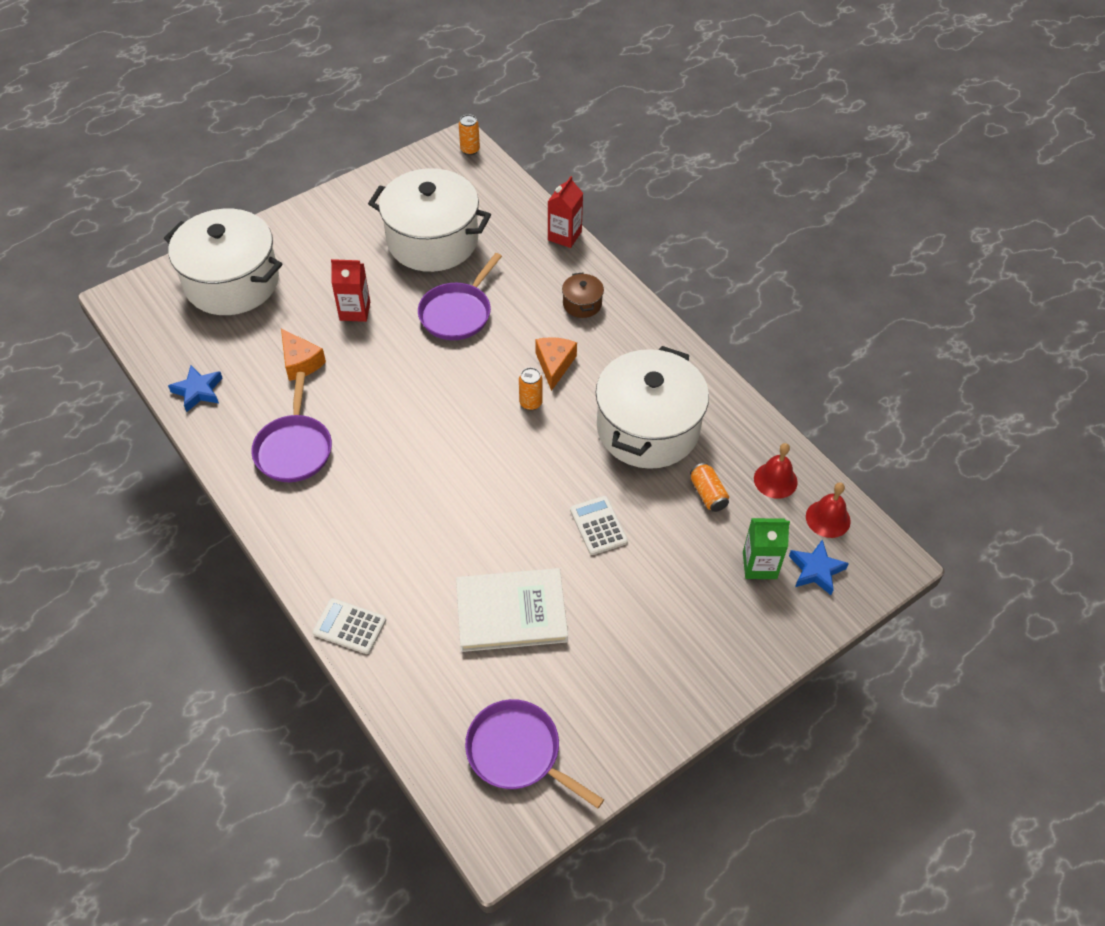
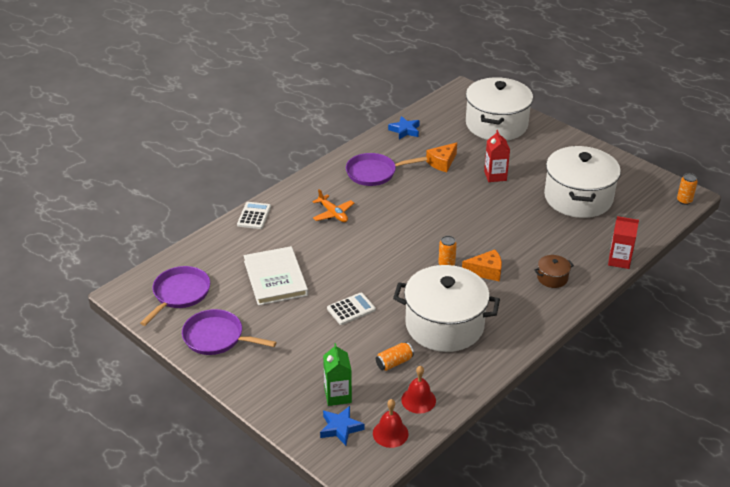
camera: 80 degrees right, 15 degrees down
purple pan [418,253,502,340] -> purple pan moved to [182,309,277,355]
none -> orange plane [312,189,354,222]

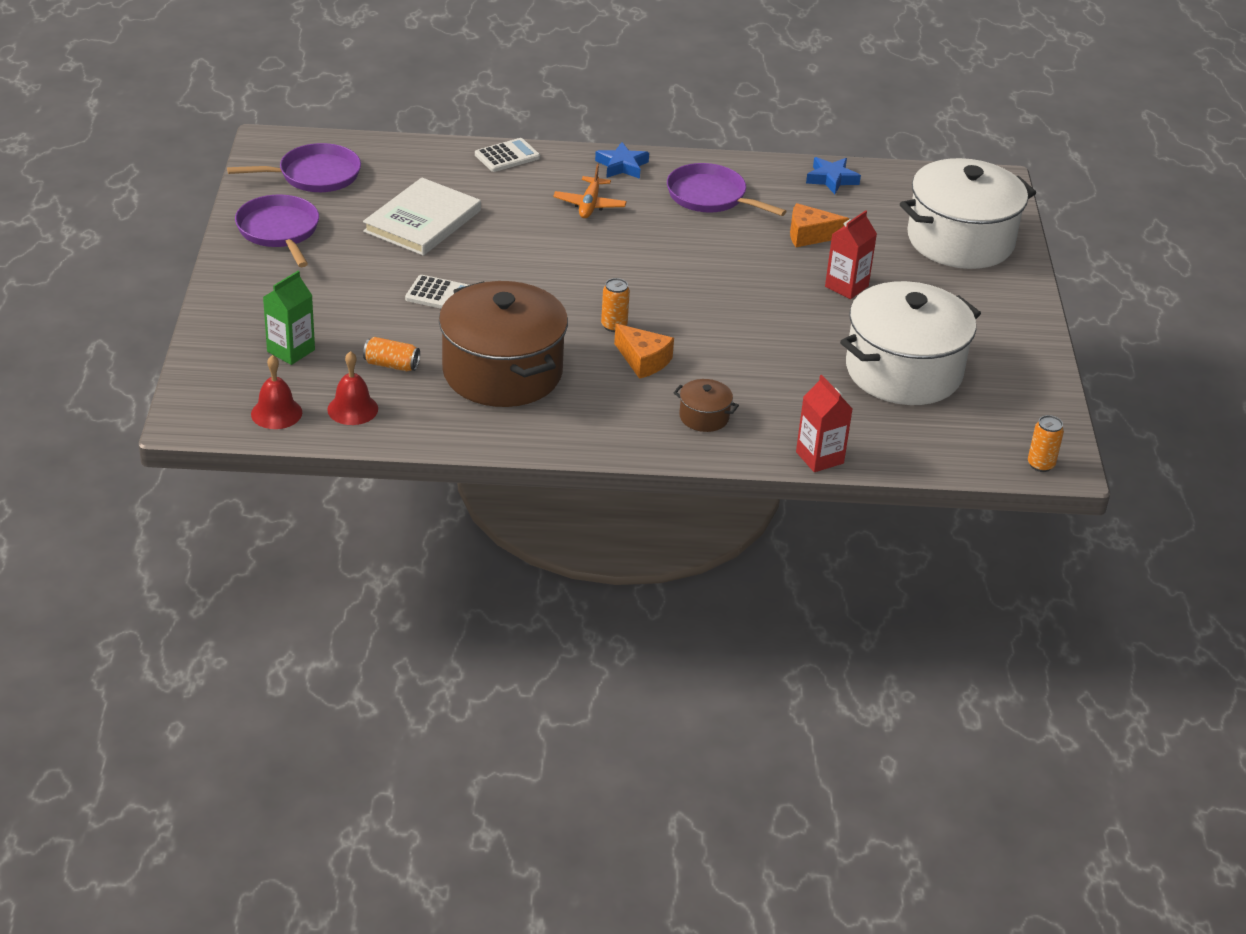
camera: 45 degrees right, 0 degrees up
blue star [320,406,364,446] -> blue star moved to [595,142,649,179]
white pot [393,265,500,352] -> brown pot [439,281,568,407]

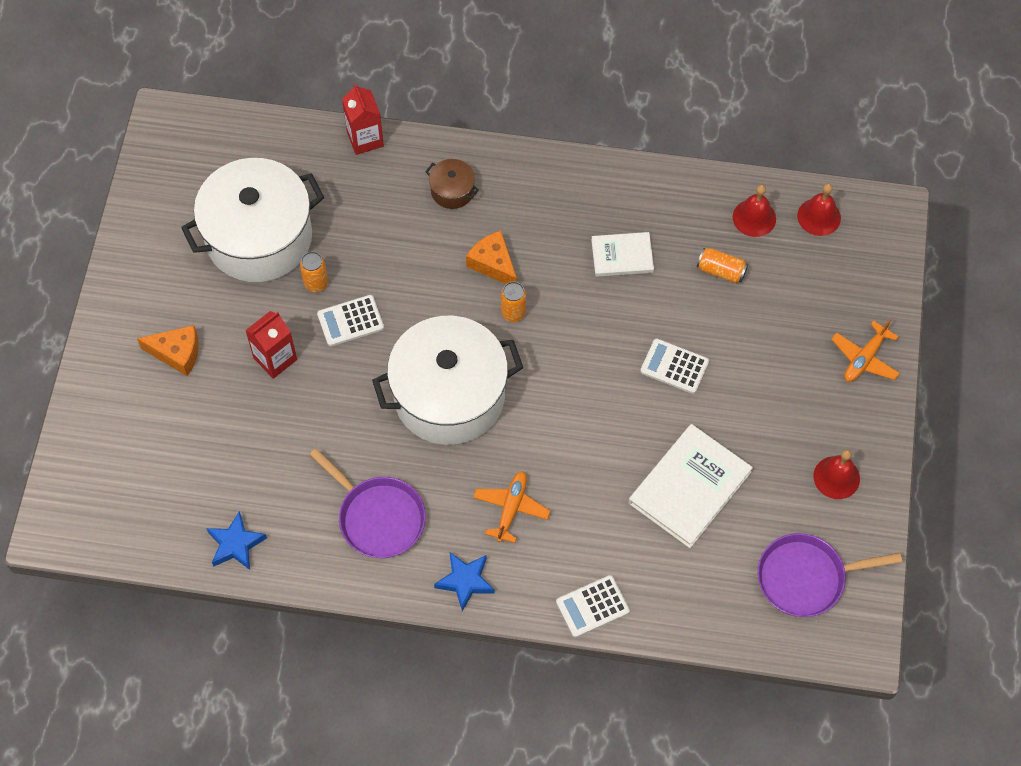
camera: 170 degrees left, 25 degrees up
purple pan [235,194,319,267] -> red bell [813,449,860,499]
green carton [263,271,315,365] -> none
brown pot [439,281,568,407] -> white book [591,232,654,277]
orange cheese [790,203,849,247] -> orange cheese moved to [137,325,199,376]
white pot [900,158,1036,269] -> white pot moved to [372,316,523,445]
orange can [1028,415,1064,472] -> orange can moved to [300,251,328,292]
none -> white calculator [317,295,384,346]
none -> orange plane [831,319,900,382]

